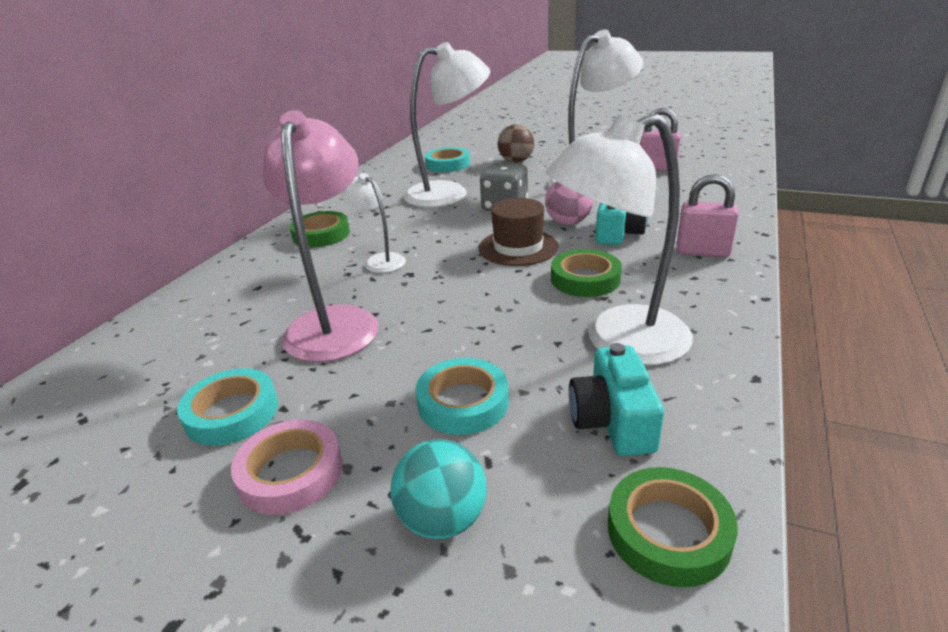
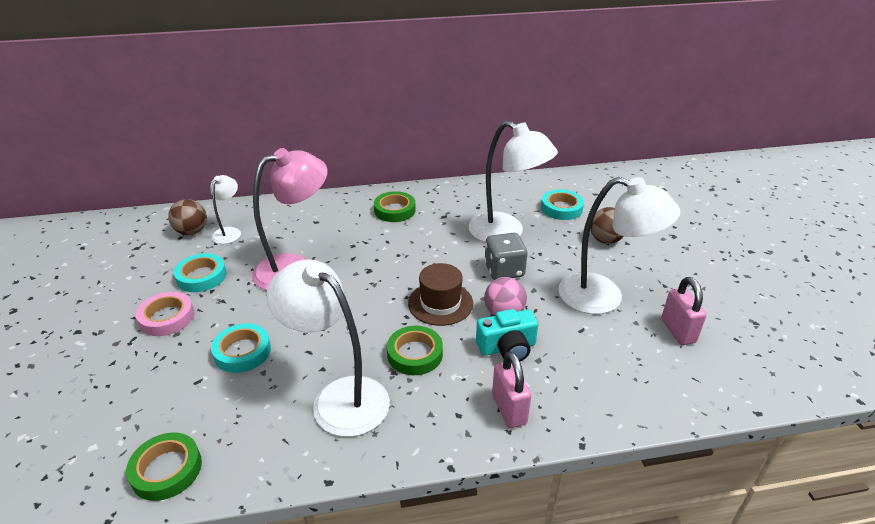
camera: 55 degrees right, 5 degrees up
white lamp [341,173,406,273] -> white lamp moved to [211,175,241,244]
turquoise ball [390,439,487,539] -> none
turquoise camera [569,343,664,456] -> none
none -> brown ball [168,199,207,235]

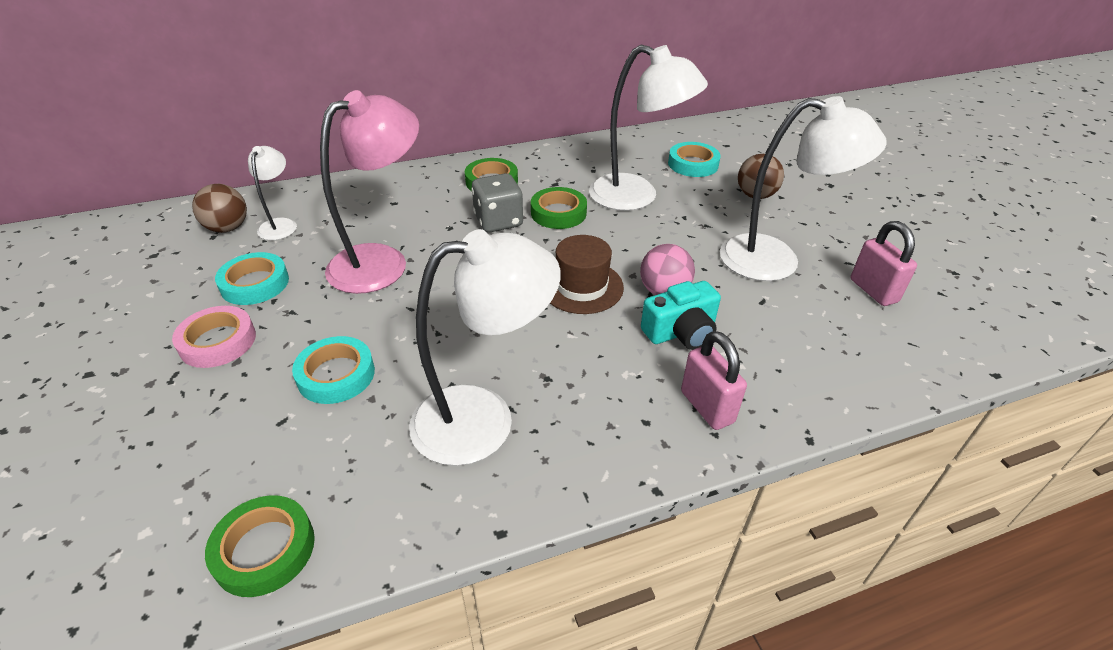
camera: 10 degrees left, 5 degrees up
white lamp [266,259,390,437] -> white lamp turned 135 degrees clockwise [409,229,561,466]
green tape [387,326,443,375] -> green tape moved to [531,187,587,229]
grey dice [484,233,527,280] -> grey dice moved to [471,173,524,232]

